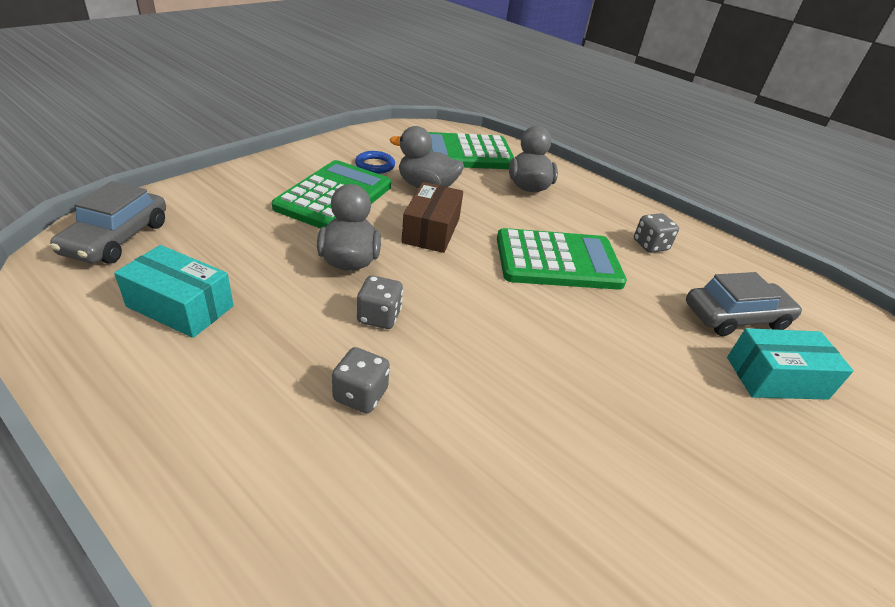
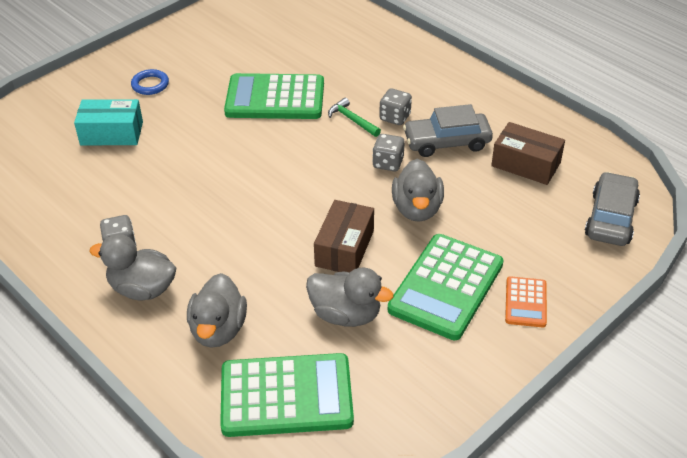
camera: 170 degrees left, 5 degrees up
turquoise box [114,245,234,338] -> brown box [491,122,565,185]
blue ring [355,151,395,174] -> blue ring moved to [131,69,169,95]
green calculator [497,228,627,290] -> green calculator moved to [224,73,324,119]
grey car [686,272,802,336] -> grey car moved to [403,104,493,157]
none -> grey duck [90,234,176,301]
none -> green hammer [328,98,381,137]
none -> orange calculator [505,276,547,328]

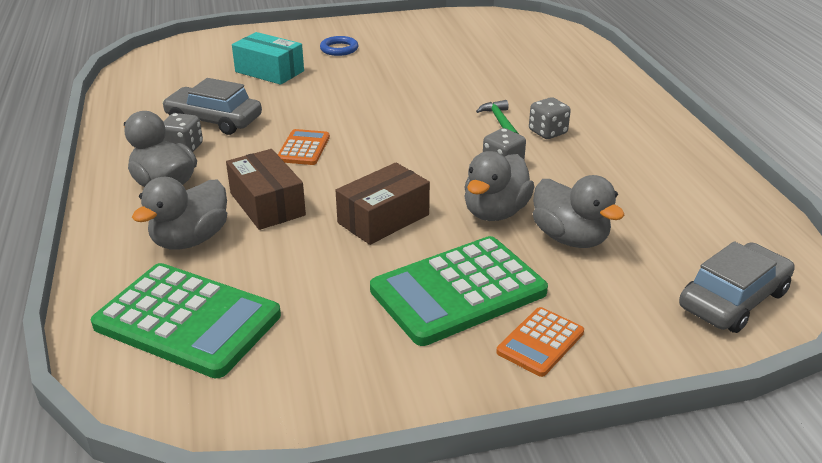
camera: 30 degrees right, 10 degrees down
green calculator [224,73,324,119] -> none
grey duck [306,267,394,327] -> grey duck moved to [533,175,625,248]
grey car [403,104,493,157] -> grey car moved to [162,78,262,135]
brown box [491,122,565,185] -> brown box moved to [226,149,306,230]
none -> orange calculator [278,129,330,165]

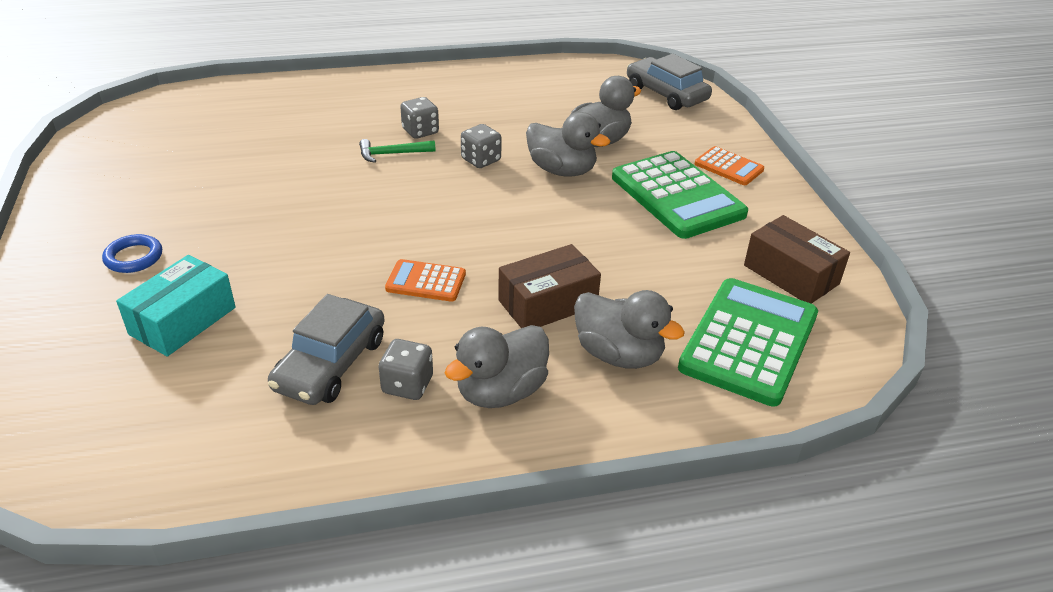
camera: 90 degrees left, 5 degrees up
brown box [335,162,430,245] -> brown box moved to [744,215,850,304]

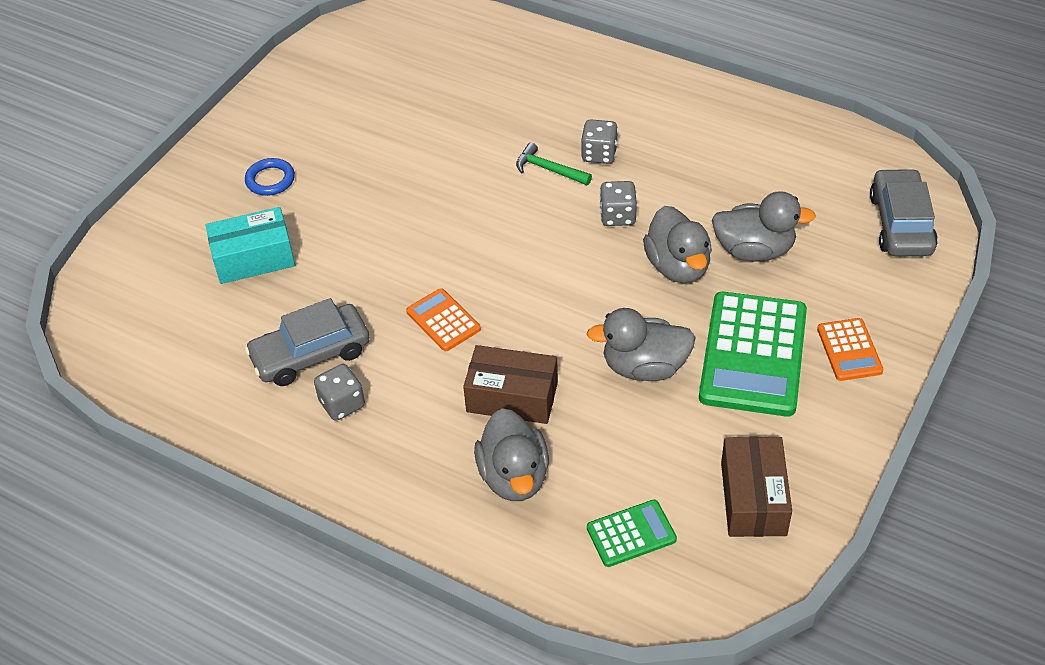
camera: 45 degrees right, 10 degrees up
grey duck [445,325,549,408] -> grey duck moved to [587,308,696,381]
green calculator [678,278,818,407] -> green calculator [587,500,677,567], size x0.50

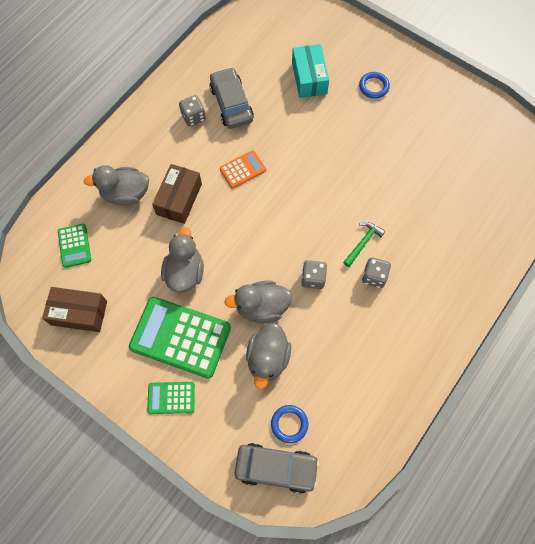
camera: 95 degrees right, 20 degrees up
orange calculator [817,318,884,381] -> green calculator [147,382,195,414]
none -> blue ring [271,405,308,443]

